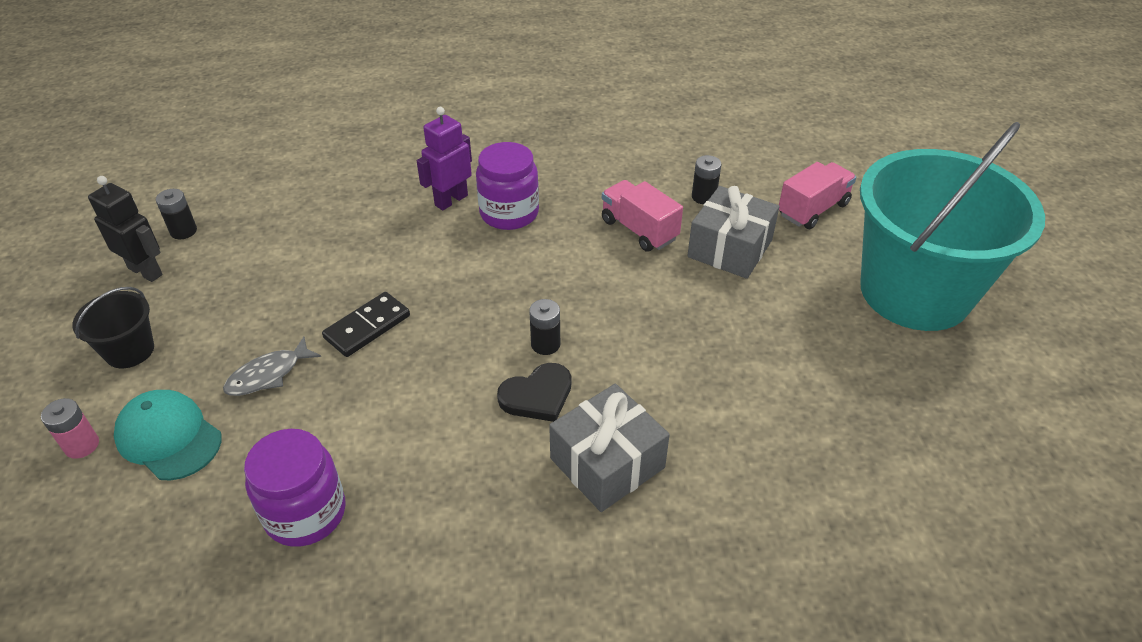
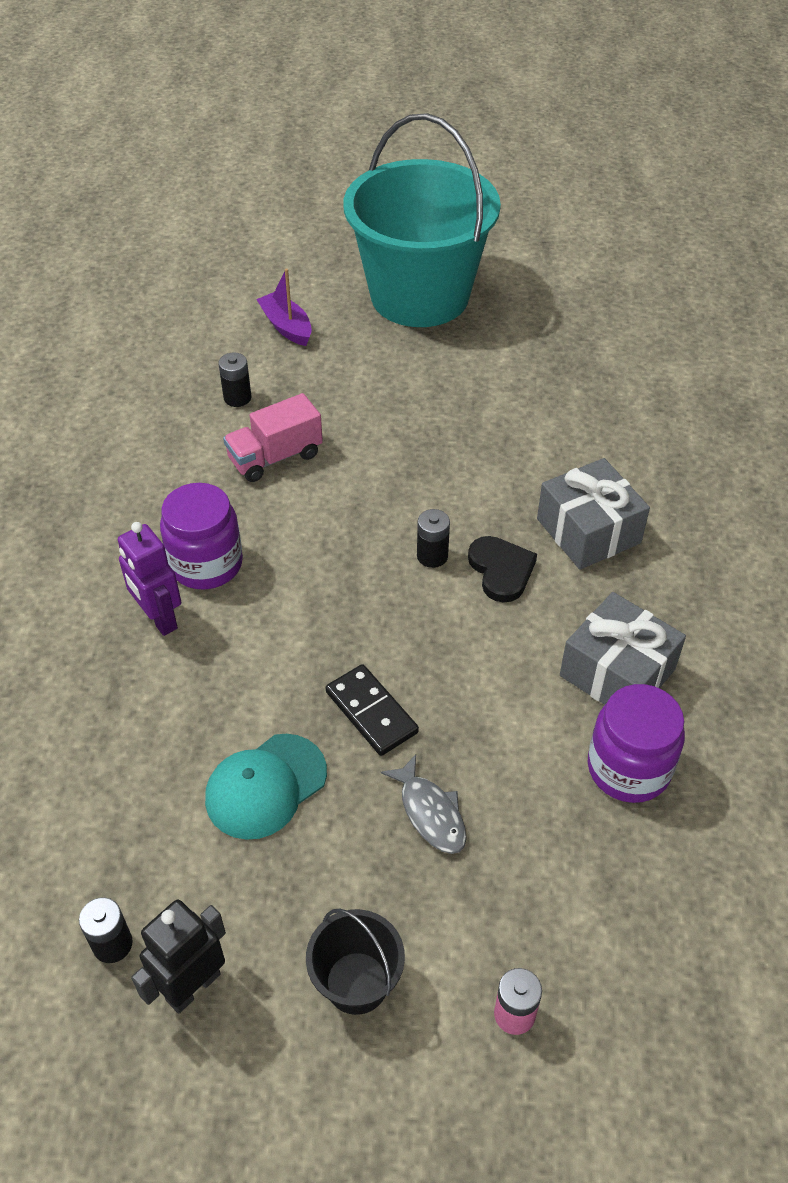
camera: 80 degrees left, 5 degrees up
turquoise cap [114,390,222,480] -> turquoise cap moved to [205,734,327,840]
grey gift [687,186,780,279] -> grey gift moved to [560,592,686,705]
pink truck [779,162,856,229] -> purple boat [256,269,312,346]

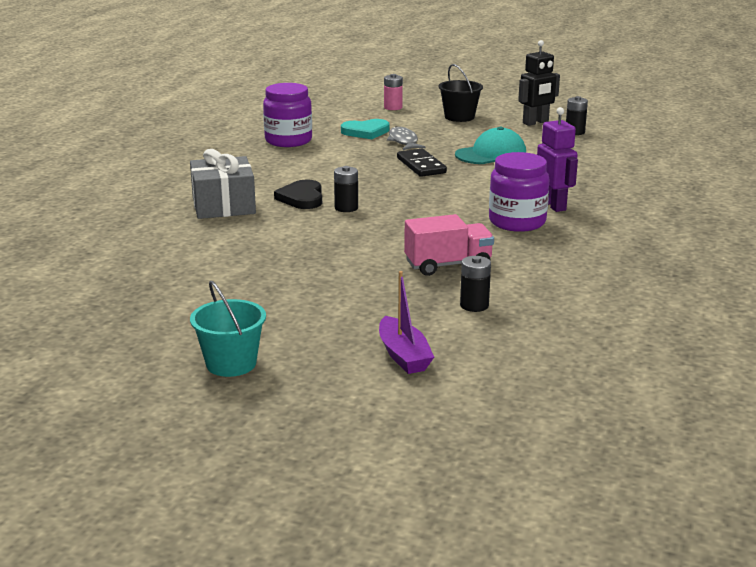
camera: 165 degrees left, 25 degrees down
turquoise bucket [344,113,501,327] -> turquoise bucket [190,281,266,377], size x0.41
grey gift [560,592,686,705] -> none
none -> turquoise heart [341,119,389,139]

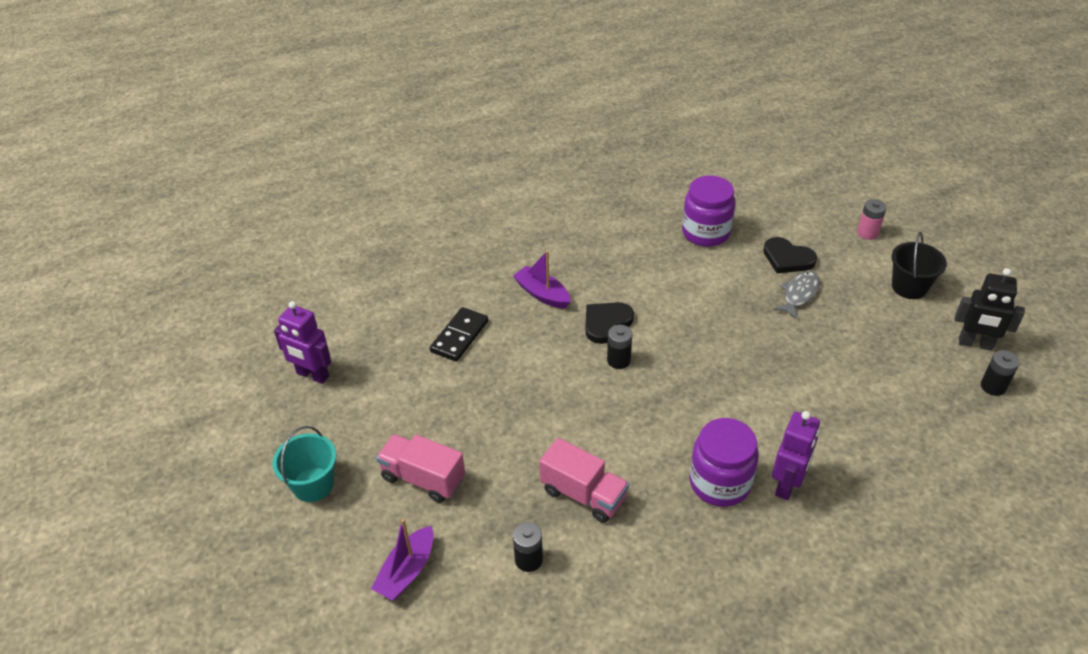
camera: 50 degrees right, 20 degrees up
grey gift [190,149,256,219] -> purple boat [513,250,571,309]
turquoise heart [341,119,389,139] -> black heart [763,237,817,273]
black domino [397,149,447,177] -> black domino moved to [430,307,488,362]
turquoise cap [455,126,526,164] -> none
none -> purple robot [274,301,331,384]
none -> pink truck [376,434,465,503]

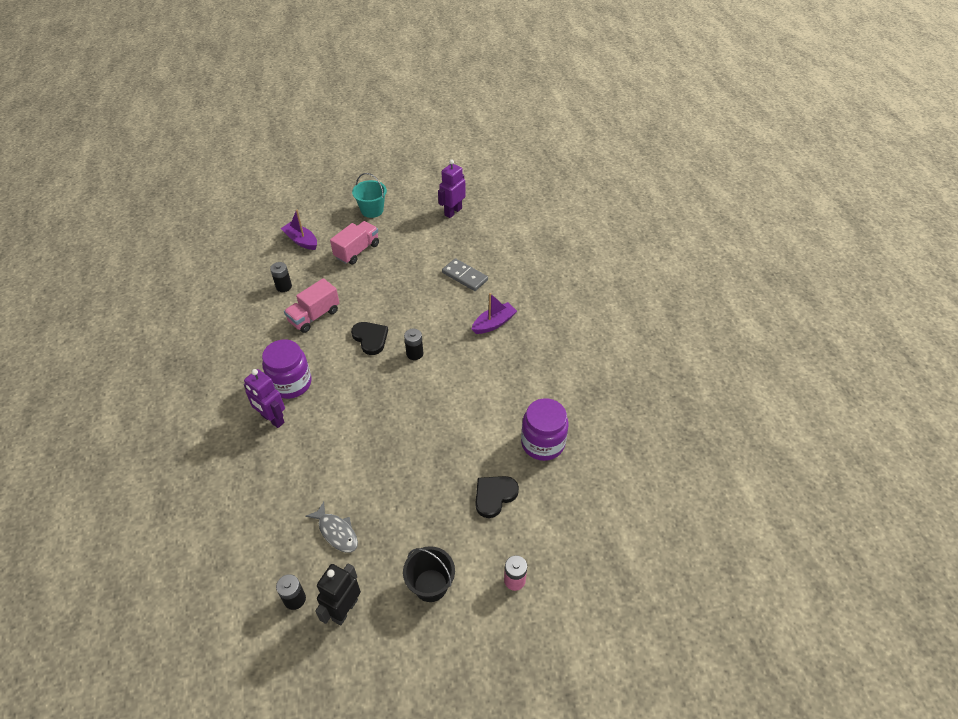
camera: 100 degrees right, 5 degrees up
black domino [430,307,488,362] -> grey domino [442,258,488,291]
black heart [585,302,634,344] -> black heart moved to [351,322,388,355]
grey fish [773,271,820,320] -> grey fish moved to [305,502,358,553]

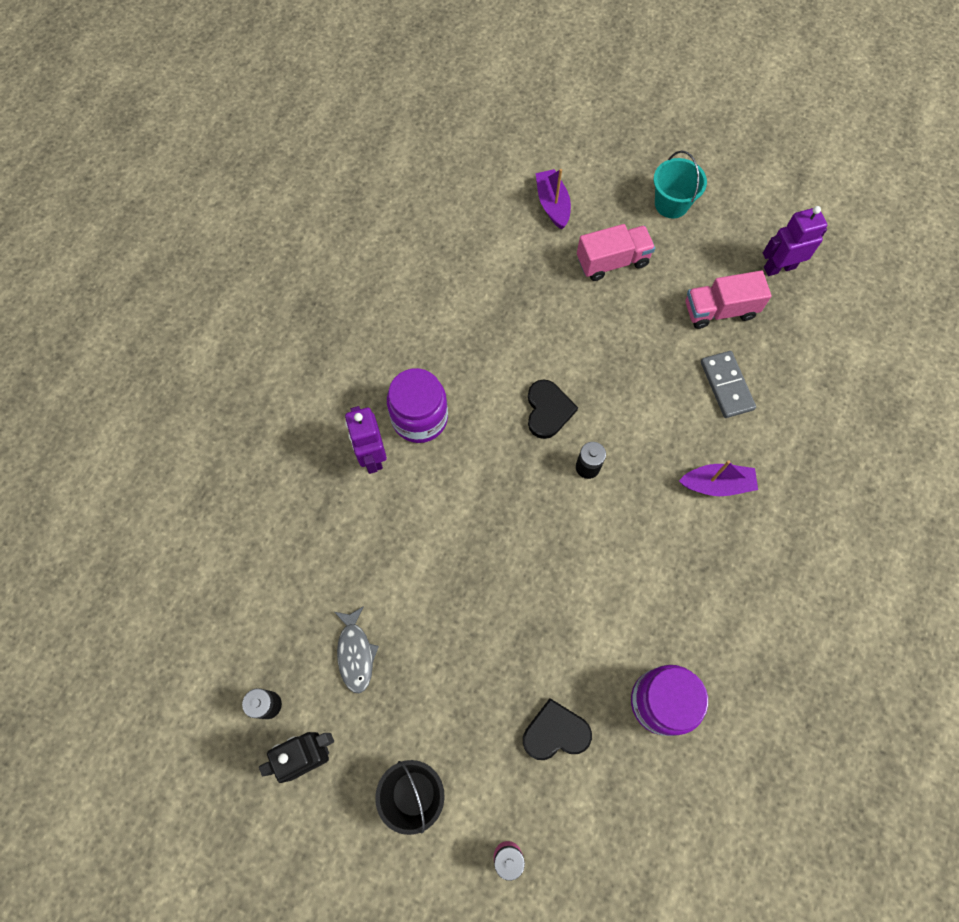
camera: 35 degrees right, 20 degrees up
black battery [270,262,292,292] -> none
pink truck [284,278,339,333] -> pink truck moved to [686,271,771,329]

